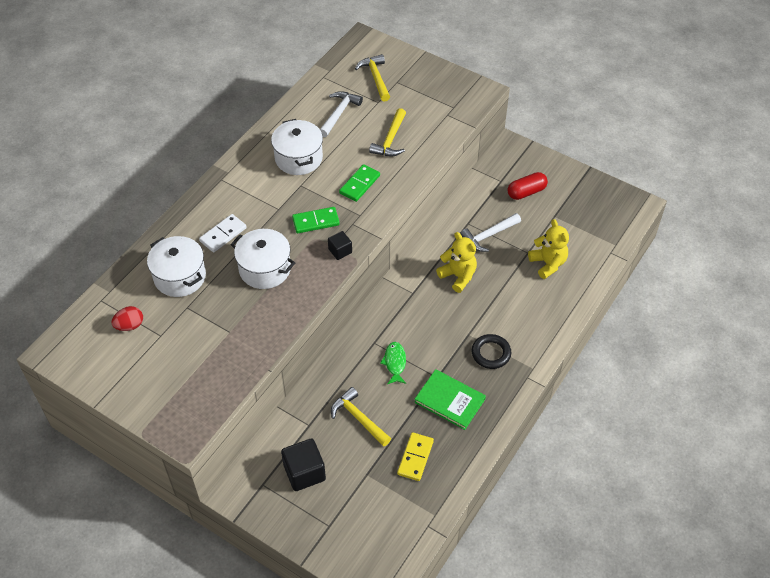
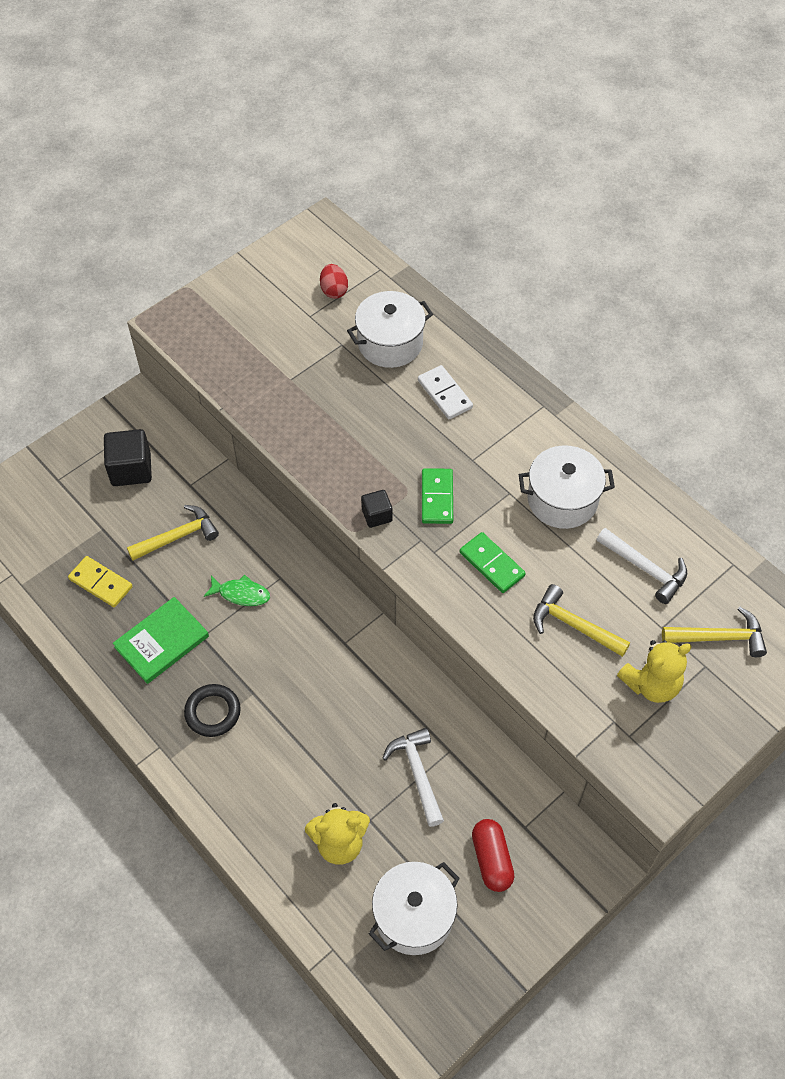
camera: 105 degrees right, 5 degrees up
white pot [231,229,295,289] -> white pot moved to [369,862,460,955]
yellow teddy bear [436,232,477,293] -> yellow teddy bear moved to [617,640,692,703]

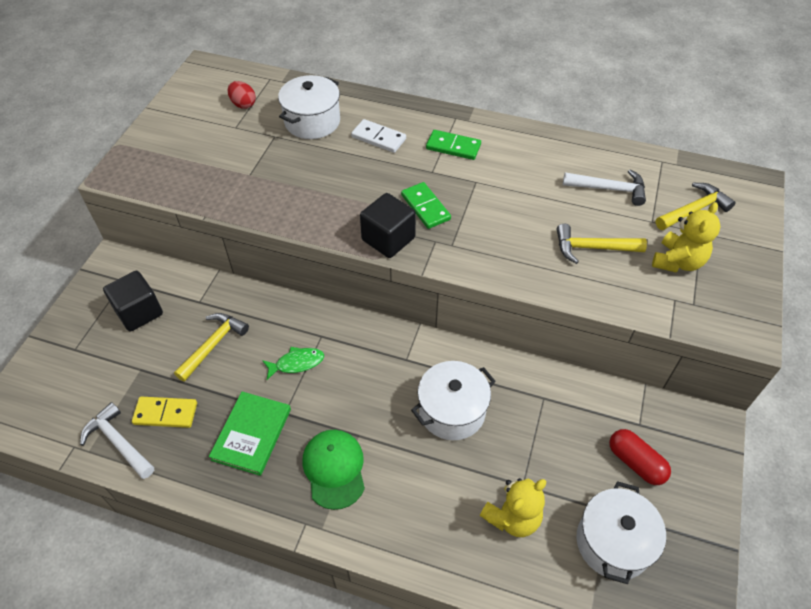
camera: 30 degrees left, 5 degrees down
black ring [184,684,241,737] -> green cap [303,430,365,510]
black cube [361,490,393,528] -> black cube [360,193,416,258], size x1.75
white hammer [382,728,444,827] -> white hammer moved to [80,402,154,479]
green domino [460,532,526,593] -> green domino moved to [426,130,481,160]
white pot [519,445,615,529] -> white pot moved to [411,361,496,440]

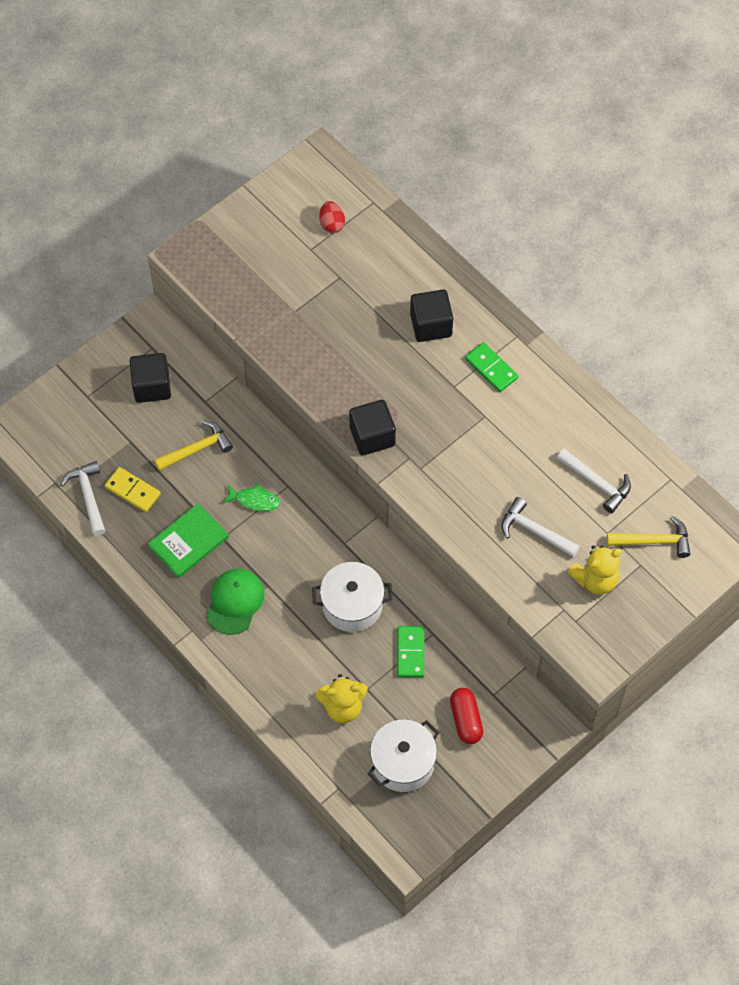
camera: 30 degrees right, 10 degrees up
white pot [278,75,340,139] -> none
white domino [351,119,406,153] -> black cube [410,290,453,342]
green domino [401,182,451,229] -> green domino moved to [397,626,424,678]
yellow hammer [557,224,647,264] -> white hammer [501,497,580,557]

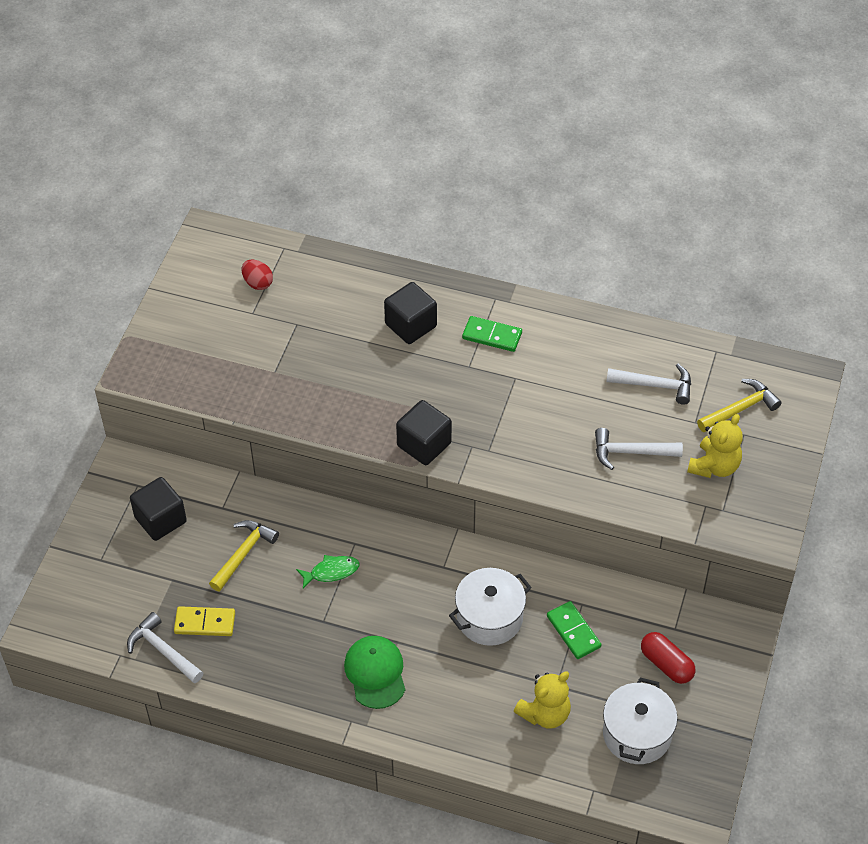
camera: 30 degrees left, 10 degrees down
green book [148,503,229,578] -> none

